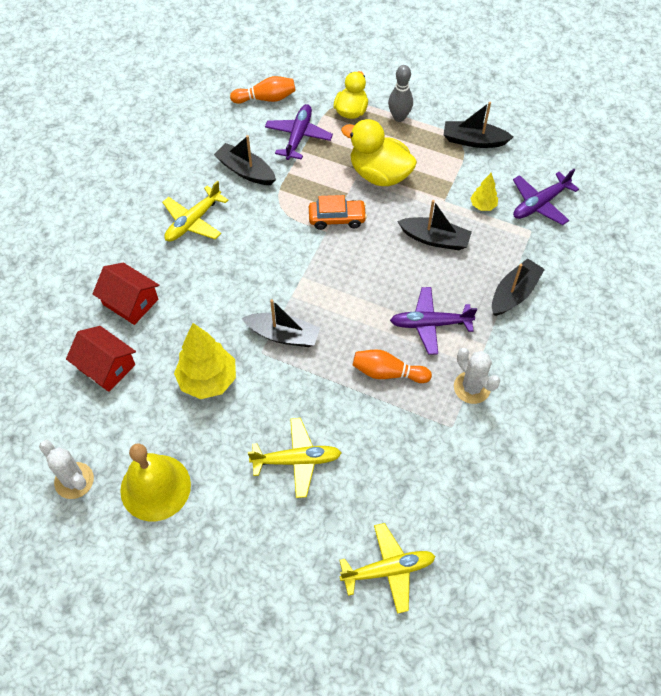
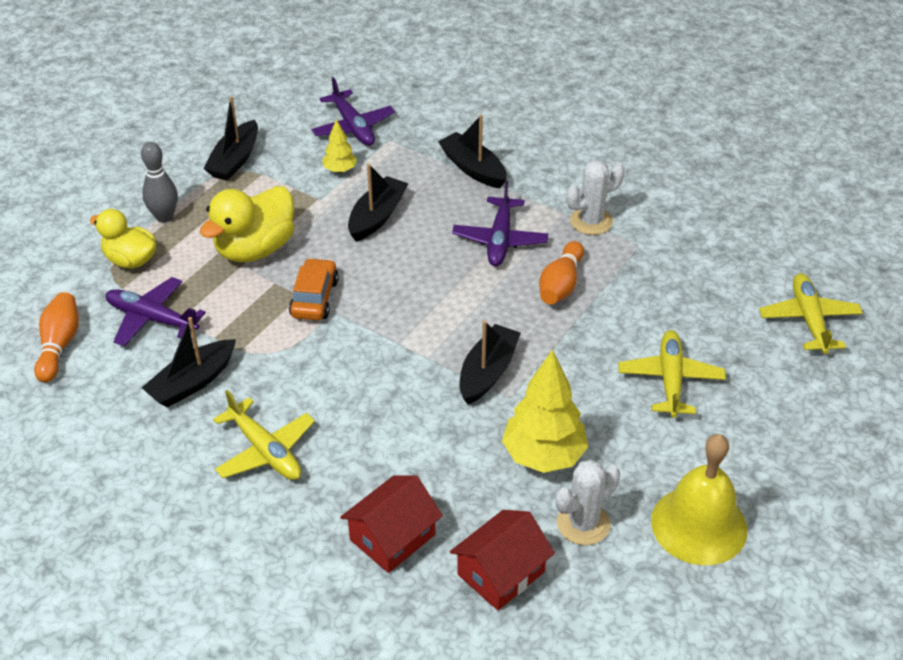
camera: 80 degrees left, 15 degrees down
white cactus [39,440,94,499] -> white cactus moved to [555,460,620,545]

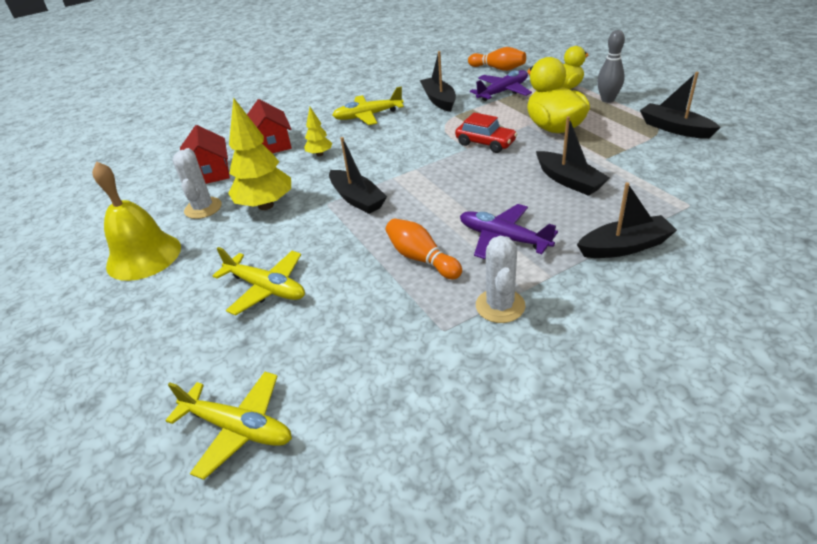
camera: 120 degrees right, 5 degrees down
orange car [289,258,339,320] -> red car [455,113,517,153]
purple plane [311,77,395,146] -> none
yellow tree [322,119,357,173] -> yellow tree moved to [304,107,332,156]

